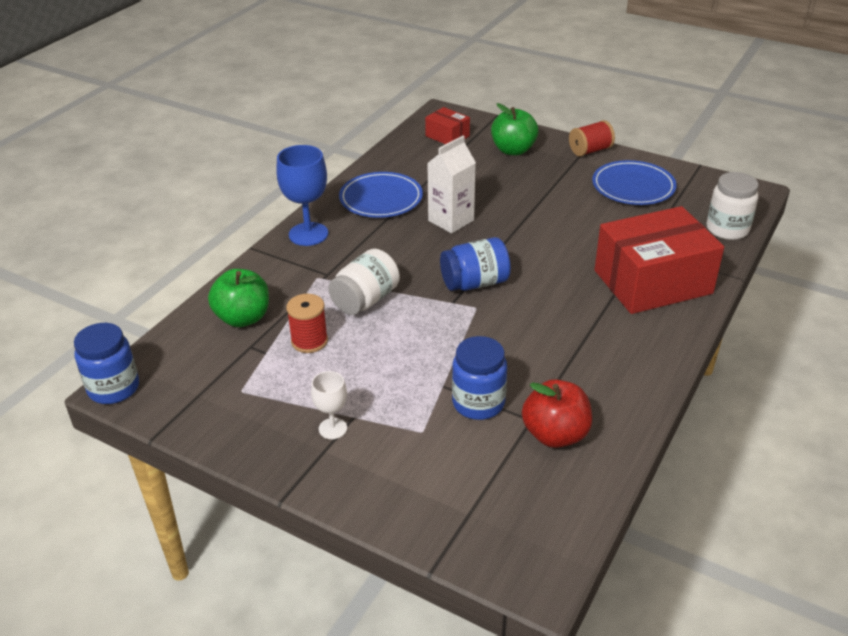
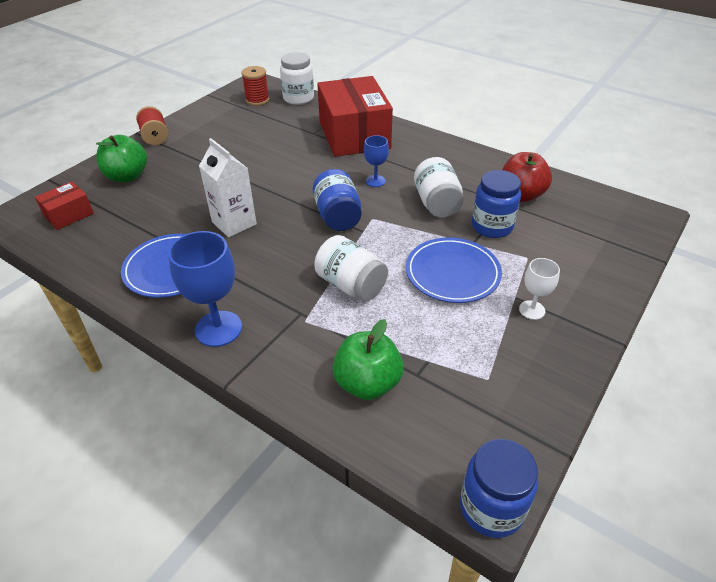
camera: 85 degrees left, 5 degrees up
red spool [286,294,328,353] -> red spool moved to [241,66,269,106]
blue plate [592,160,677,205] -> blue plate moved to [406,238,502,303]
none -> blue goblet [364,135,389,187]
none -> white jar [414,157,464,218]

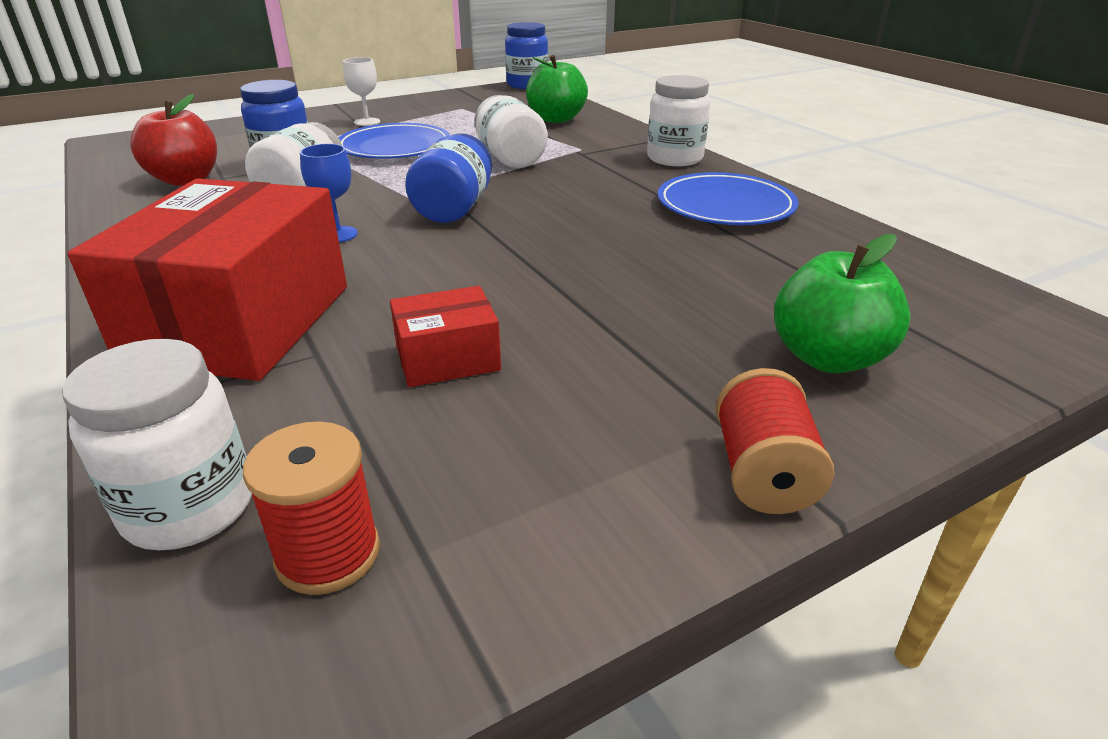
camera: 155 degrees left, 10 degrees down
red box [35,181,94,230] -> red box moved to [390,286,501,387]
blue goblet [168,231,242,347] -> white jar [647,75,710,166]
white carton [199,138,257,237] -> none

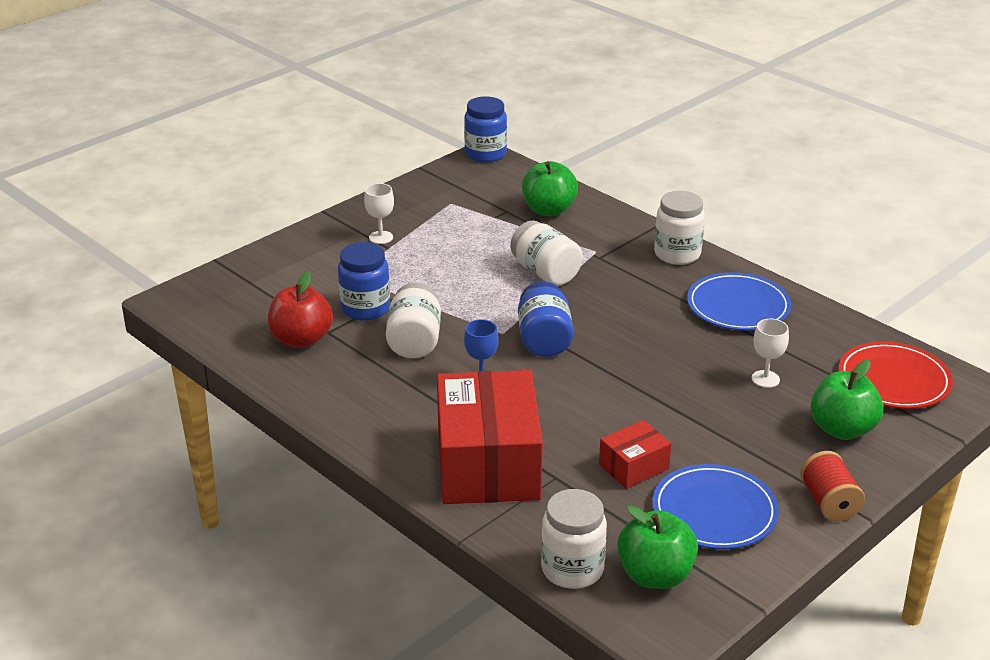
camera: 15 degrees left, 0 degrees up
red spool [243,421,380,595] -> green apple [617,506,698,589]
blue plate [338,123,450,159] -> blue plate moved to [652,464,779,549]
none -> white goblet [752,319,789,388]
none -> red plate [839,341,953,409]

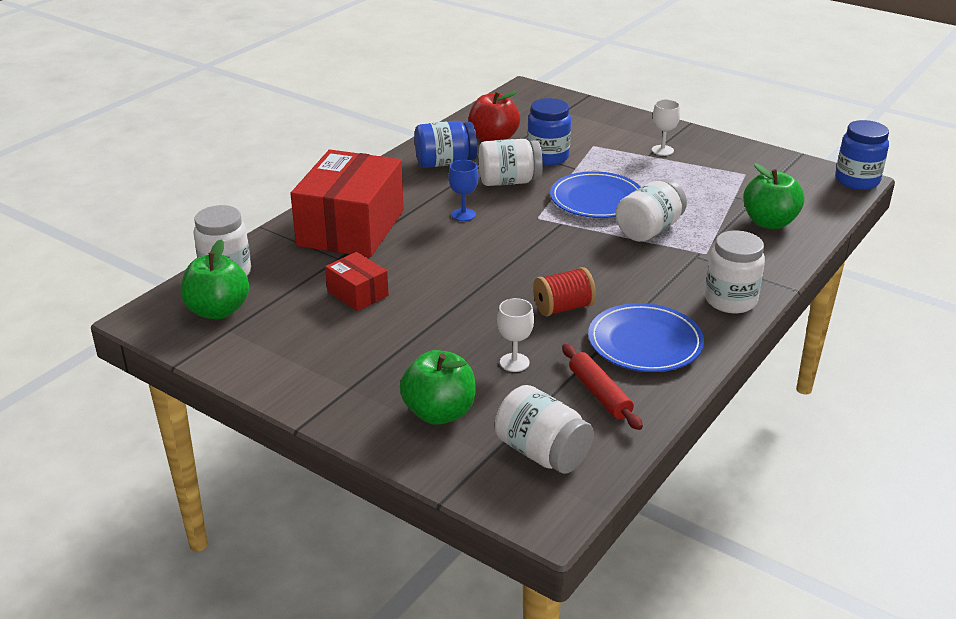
camera: 80 degrees right, 0 degrees up
red box [437,370,543,504] -> red box turned 60 degrees counterclockwise [290,150,404,257]
blue jar [518,281,573,357] -> blue jar moved to [414,121,478,168]
blue plate [652,464,779,549] -> blue plate moved to [550,171,641,218]
red spool [800,451,865,522] -> red spool moved to [533,267,596,316]
red plate [839,341,953,409] -> white jar [495,385,594,474]
none -> red rolling pin [562,344,643,430]

